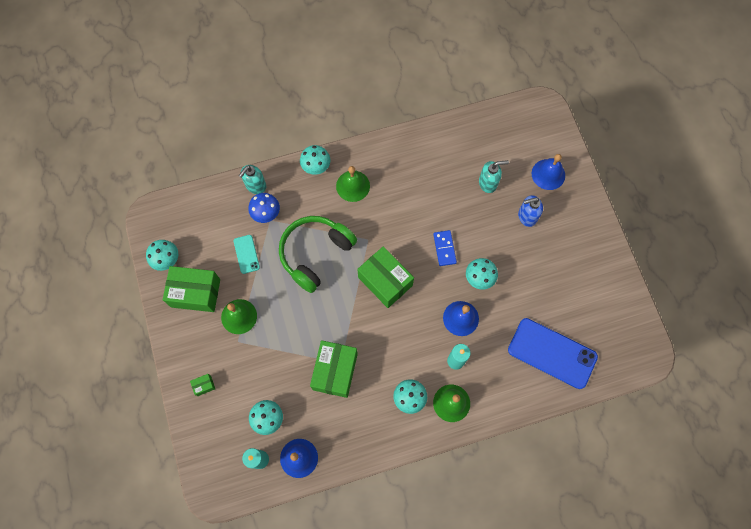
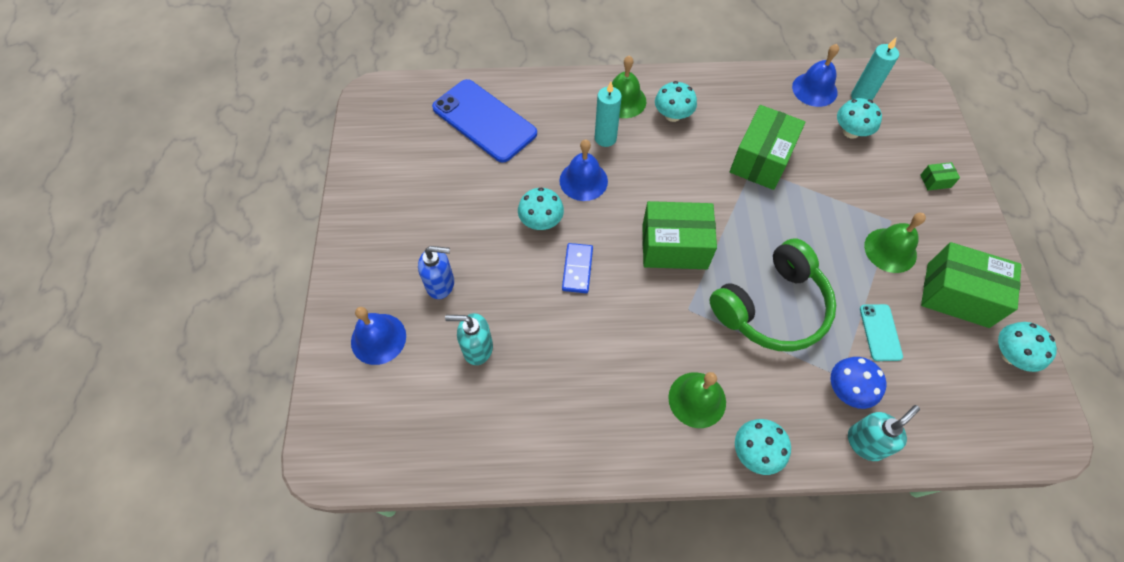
camera: 165 degrees left, 10 degrees down
green box [357,246,414,308] -> green box turned 60 degrees counterclockwise [642,201,717,269]

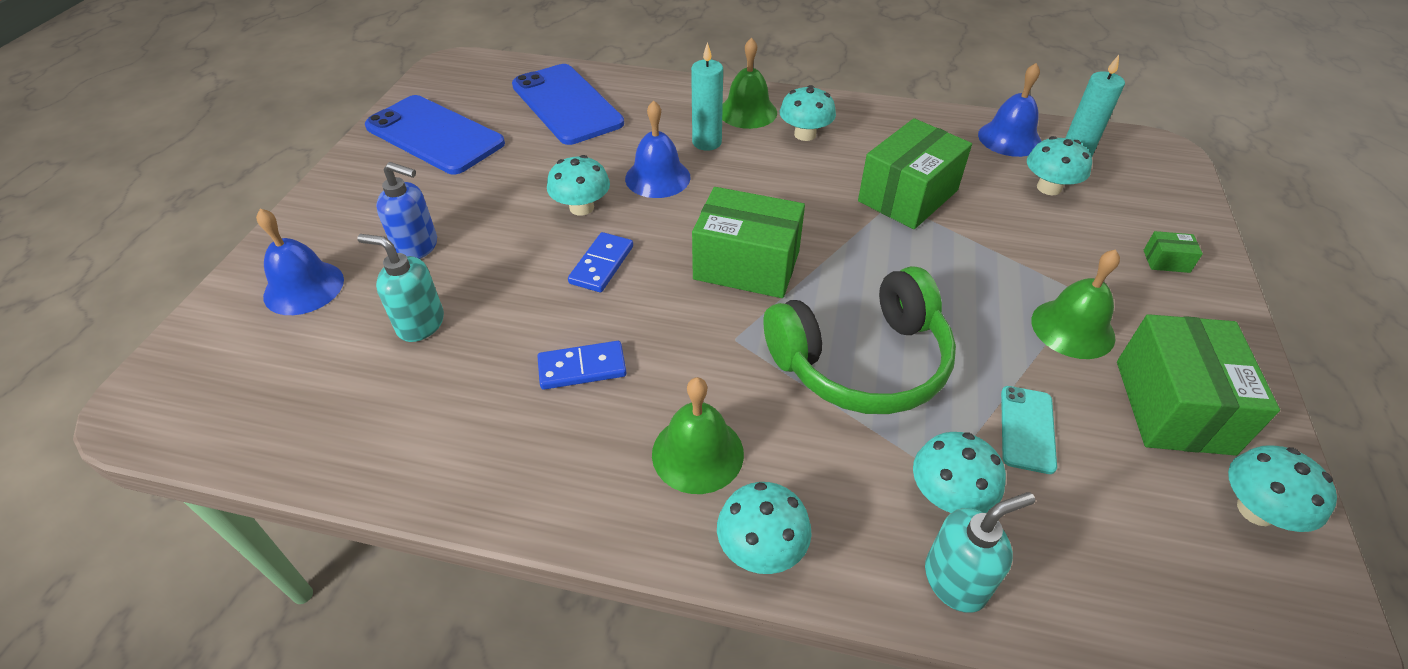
camera: 15 degrees right, 15 degrees down
blue mushroom [831,357,886,409] -> turquoise mushroom [913,432,1006,513]
green box [921,242,1021,328] -> green box turned 60 degrees clockwise [1117,314,1280,456]
none -> blue phone [365,95,505,175]
none -> blue domino [537,341,627,390]

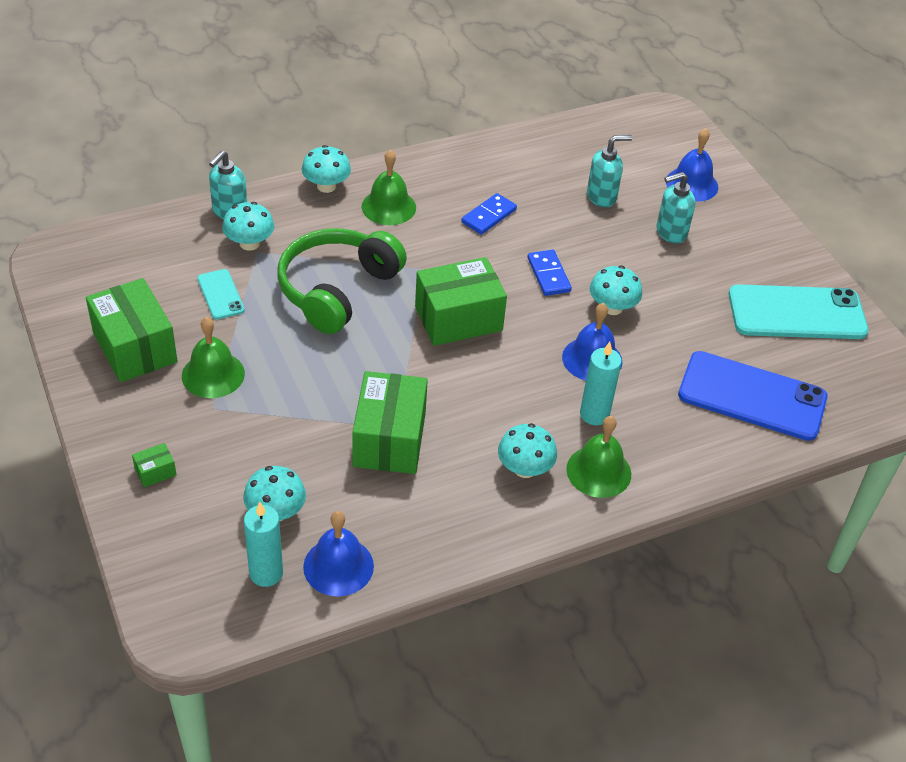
camera: 140 degrees right, 0 degrees up
blue phone [365,95,505,175] -> turquoise phone [729,284,869,339]
blue soap dispenser [376,162,437,259] -> turquoise soap dispenser [656,172,695,244]
turquoise mushroom [1228,445,1337,532] -> none

